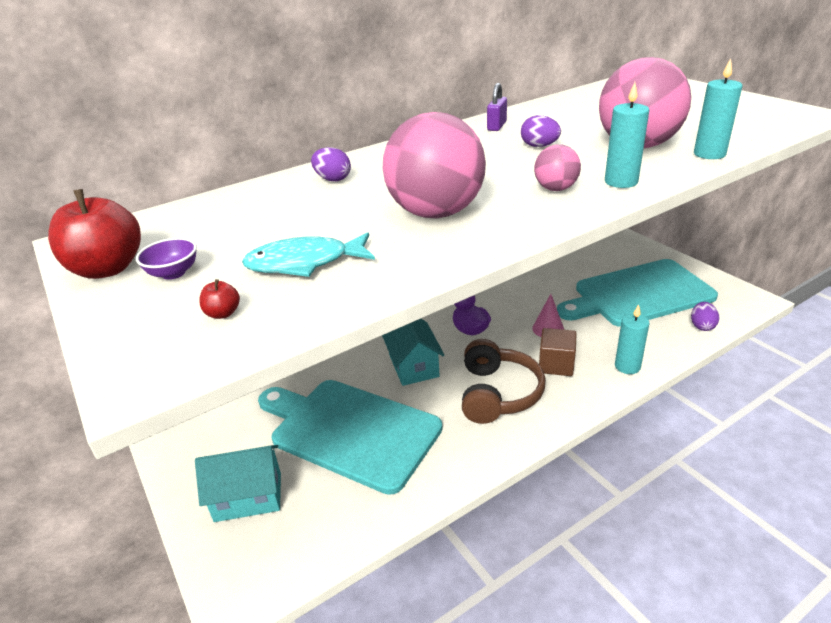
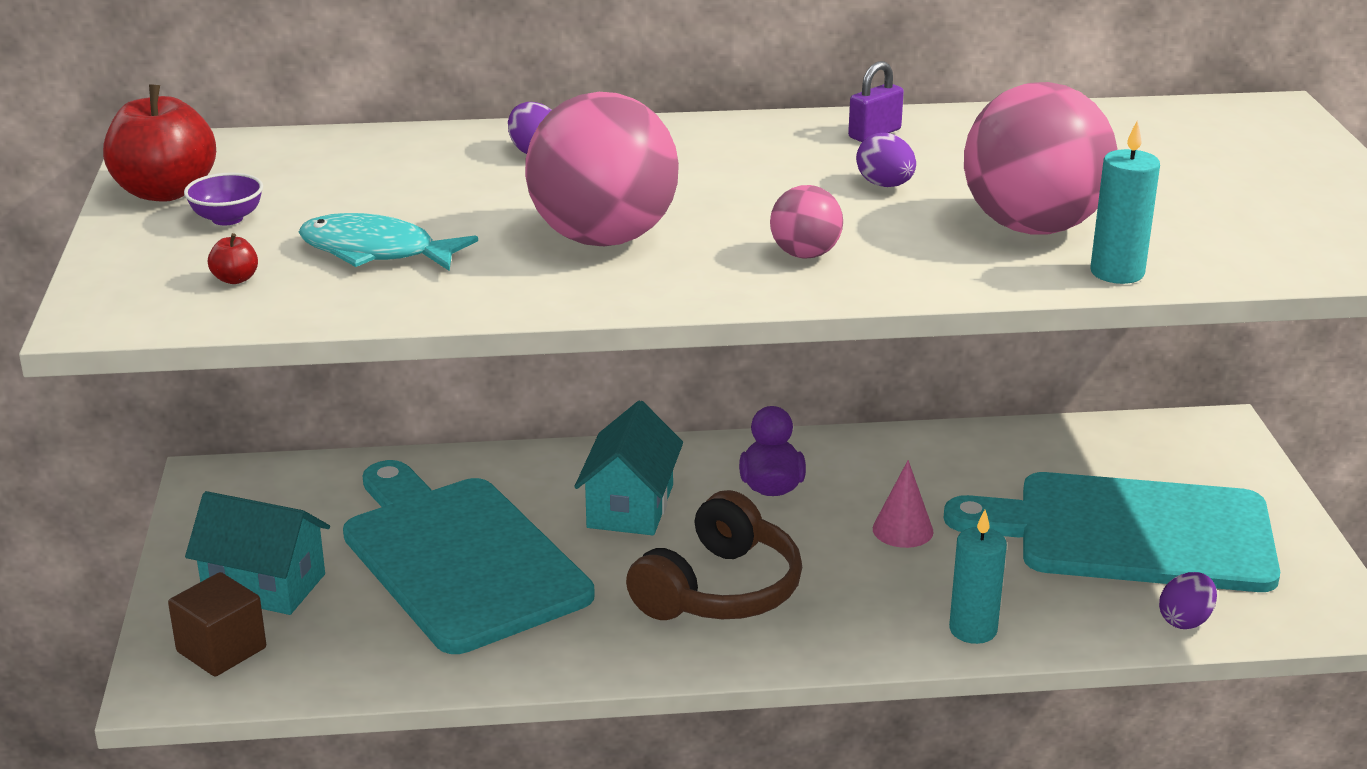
camera: 25 degrees right, 5 degrees down
brown cube [539,328,577,376] -> brown cube moved to [168,572,266,677]
turquoise candle [605,82,649,188] -> none

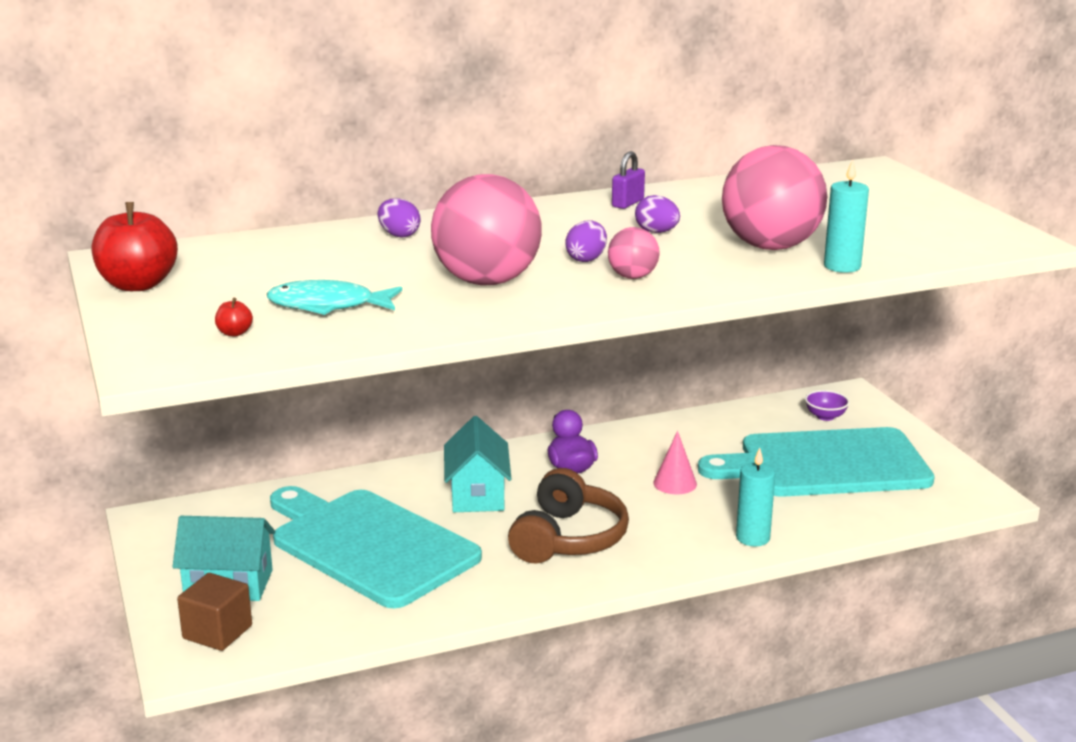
camera: 15 degrees left, 5 degrees down
purple bowl [184,173,263,225] -> purple bowl moved to [805,390,850,421]
purple egg [1159,572,1217,629] -> purple egg moved to [565,221,607,262]

